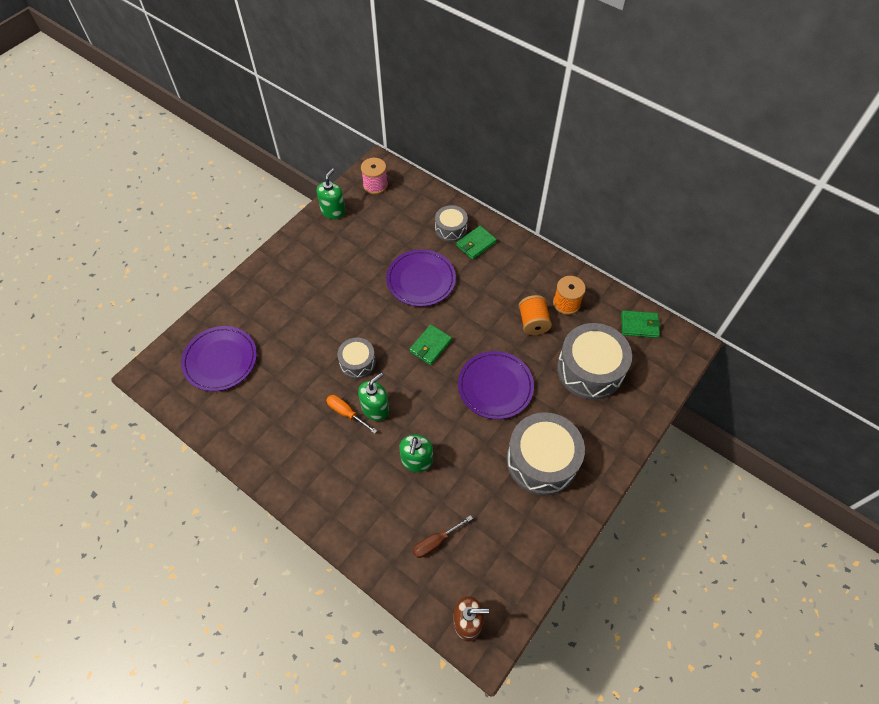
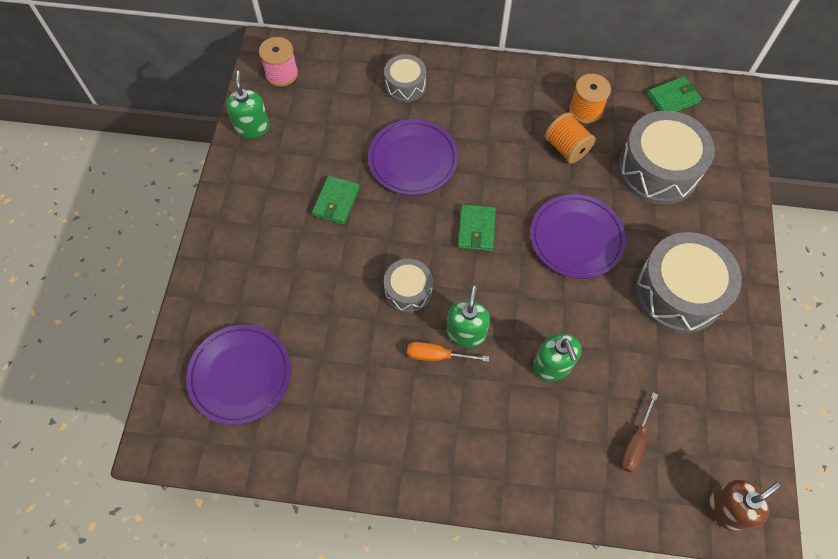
camera: 30 degrees left, 5 degrees up
green wallet [456,226,497,260] -> green wallet moved to [312,176,360,225]

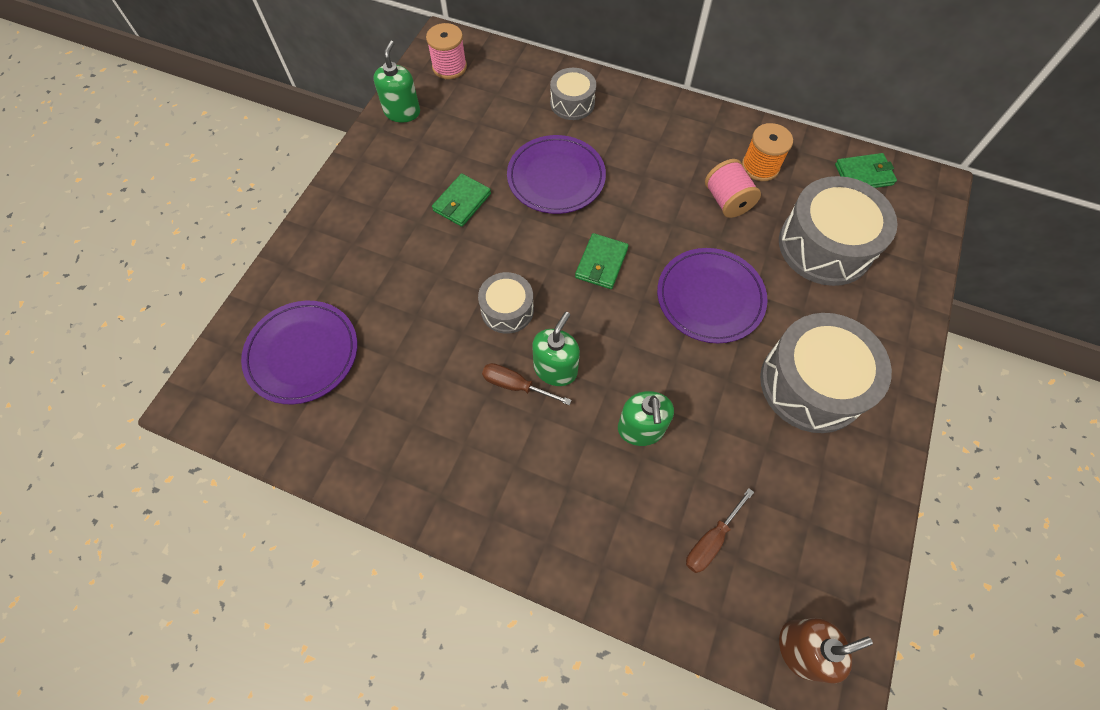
camera: 15 degrees right, 0 degrees up
orange screwdriver [407,342,489,362] -> brown screwdriver [482,363,572,405]
orange spool [545,112,596,164] -> pink spool [705,159,761,218]

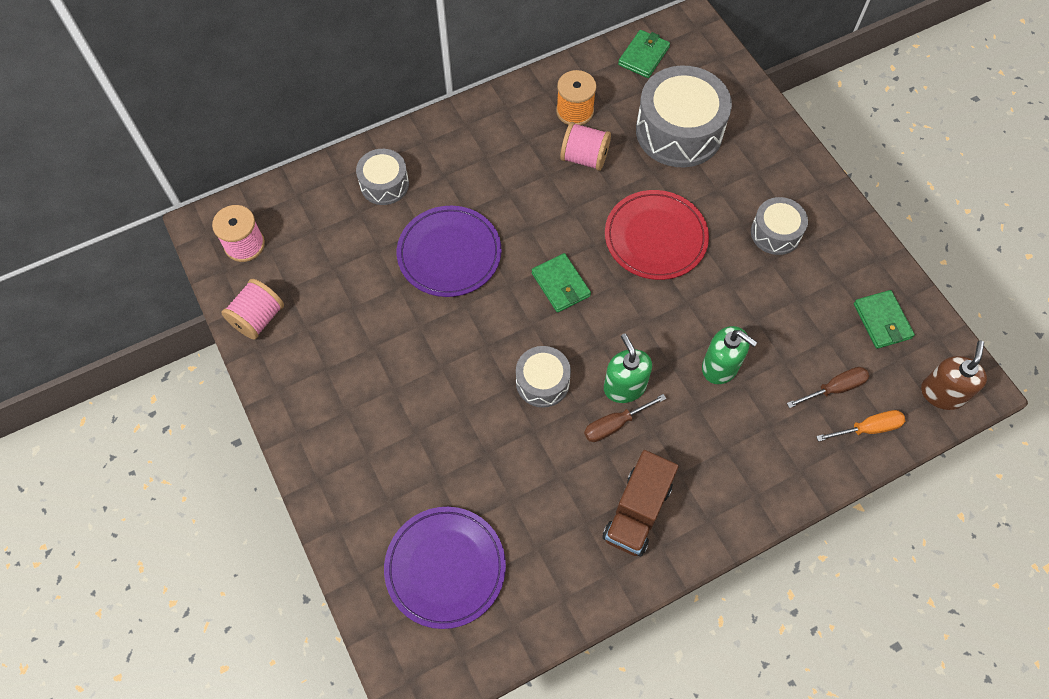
camera: 50 degrees left, 0 degrees up
green soap dispenser [374,41,420,123] -> pink spool [221,279,284,340]
green wallet [432,173,491,227] -> green wallet moved to [854,290,915,349]
purple plate [657,248,768,343] -> red plate [605,190,709,280]
brown screwdriver [686,488,754,573] -> brown screwdriver turned 105 degrees counterclockwise [787,367,869,408]
grey drum [760,313,892,433] -> grey drum [751,197,808,255], size x0.55
none -> brown truck [602,450,679,556]
none -> orange screwdriver [816,410,905,442]

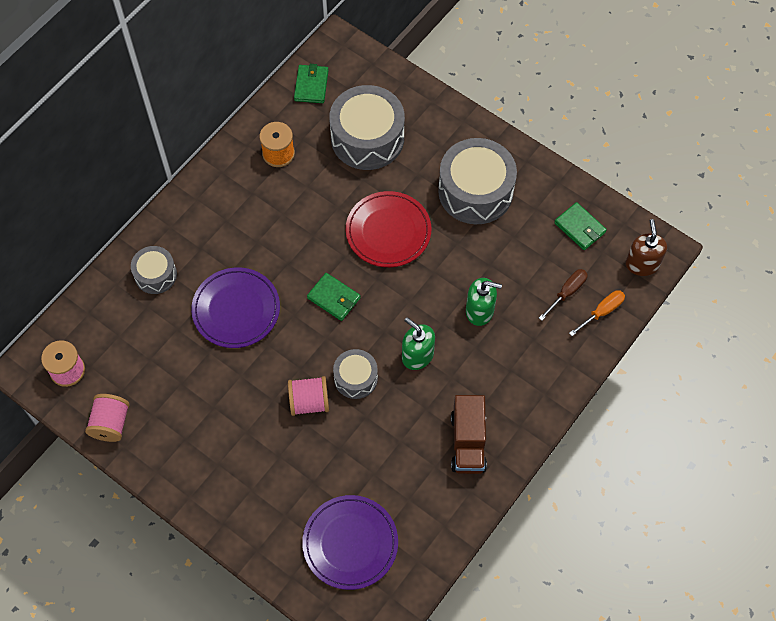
camera: 25 degrees left, 0 degrees up
pink spool [560,122,611,171] -> pink spool moved to [288,376,329,416]
brown screwdriver [584,394,666,442] -> none
grey drum [751,197,808,255] -> grey drum [438,138,517,224], size x1.83

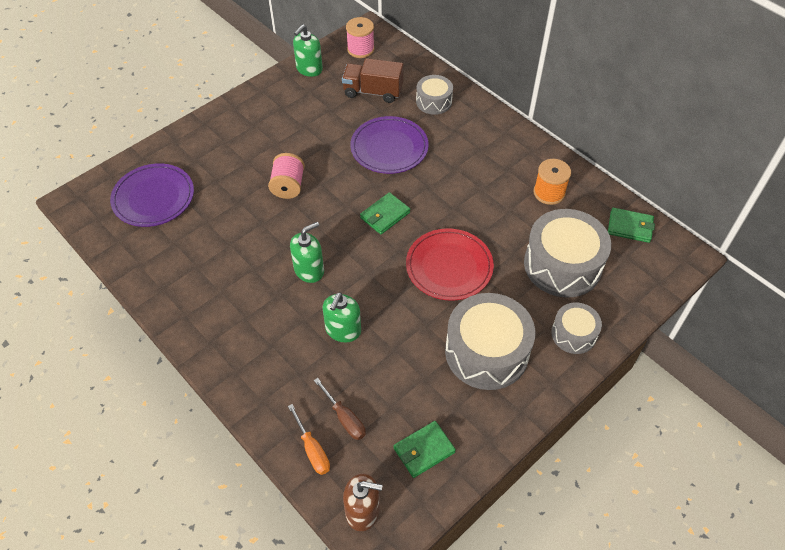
camera: 100 degrees right, 10 degrees down
pink spool [85,394,130,442] -> green soap dispenser [293,24,323,77]
grey drum [333,349,378,399] -> grey drum moved to [551,302,602,354]
brown truck [451,395,487,474] -> brown truck moved to [342,58,403,103]

